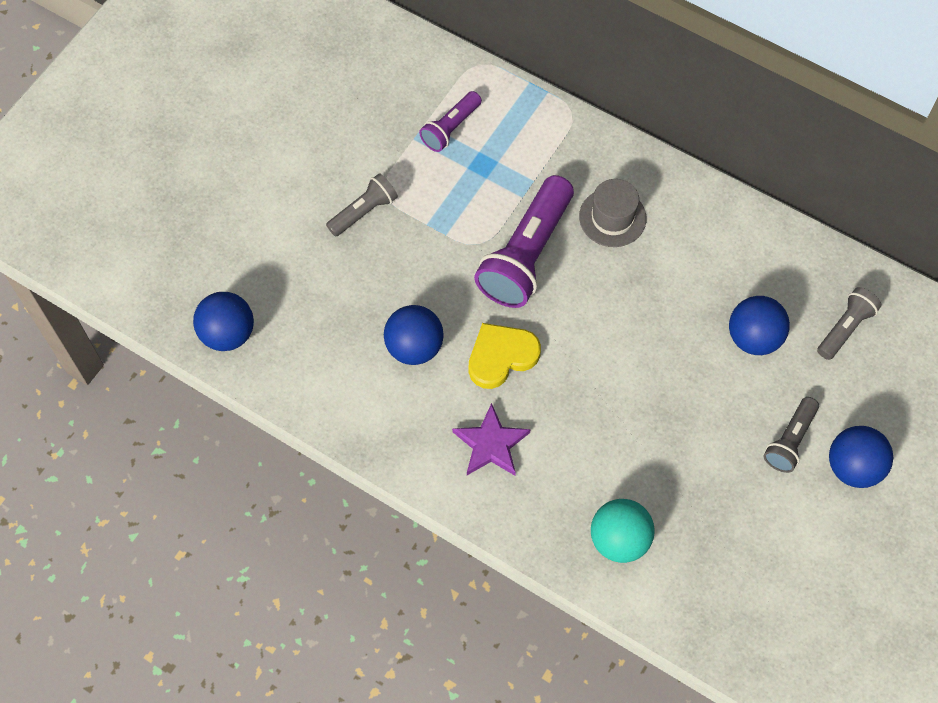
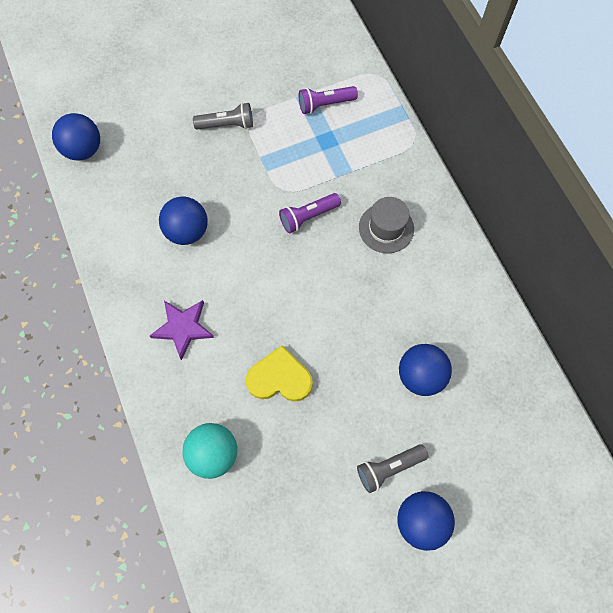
camera: 35 degrees right, 5 degrees up
yellow heart [469,323,541,389] -> yellow heart moved to [245,345,313,402]
purple flashlight [474,175,574,308] -> purple flashlight [279,193,341,233], size x0.53
grey flashlight [817,287,882,360] -> none

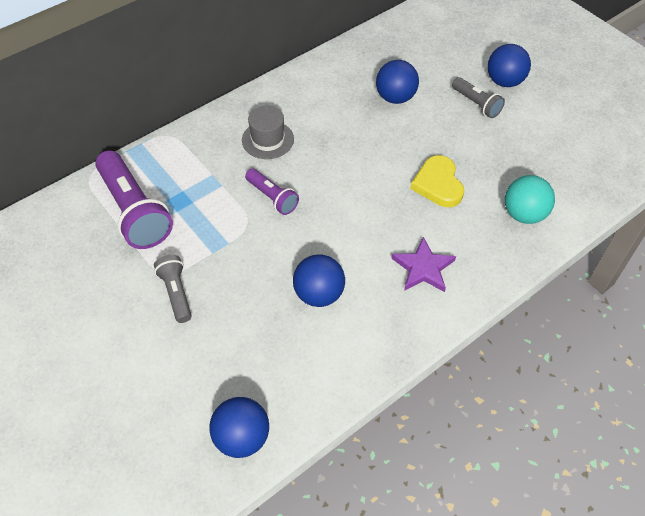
camera: 105 degrees left, 15 degrees down
purple flashlight [299,86,358,114] -> purple flashlight [95,151,173,249], size x1.87

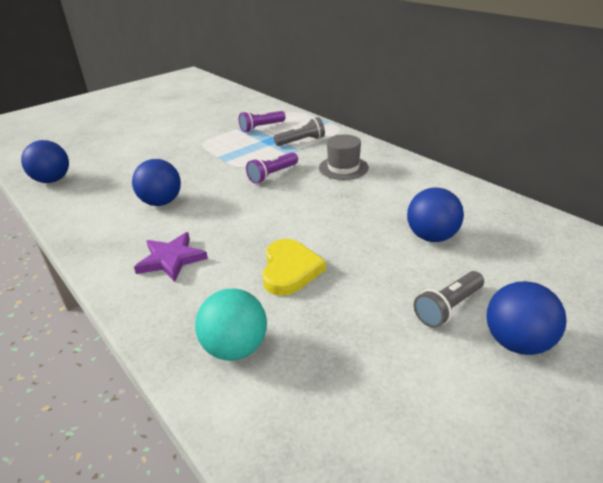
camera: 90 degrees right, 20 degrees down
purple flashlight [95,151,173,249] -> purple flashlight [239,111,285,132], size x0.53
grey flashlight [154,255,192,323] -> grey flashlight moved to [274,117,325,146]
yellow heart [410,155,464,207] -> yellow heart turned 105 degrees clockwise [262,239,326,296]

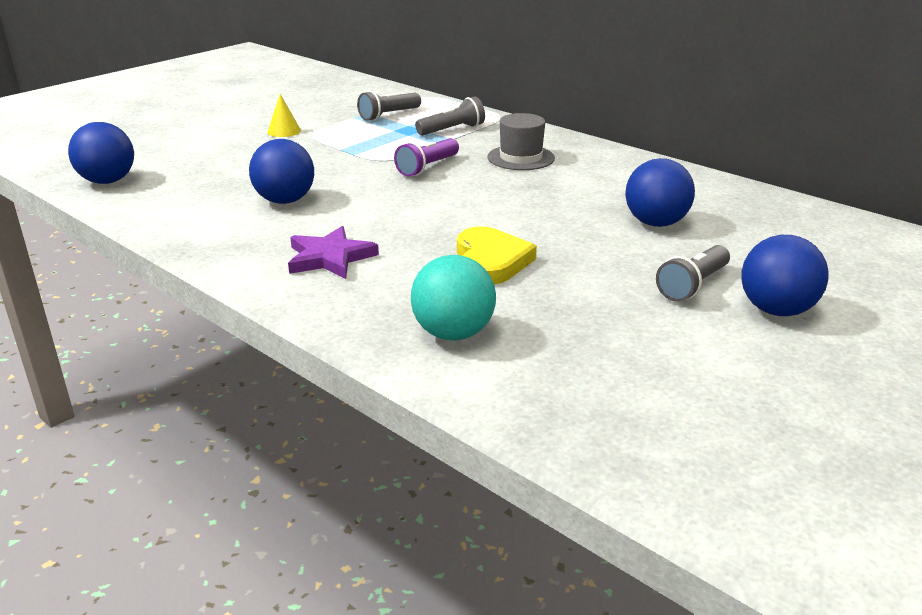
camera: 10 degrees left, 5 degrees down
purple flashlight [239,111,285,132] -> grey flashlight [357,91,421,121]
none -> yellow cone [267,94,301,137]

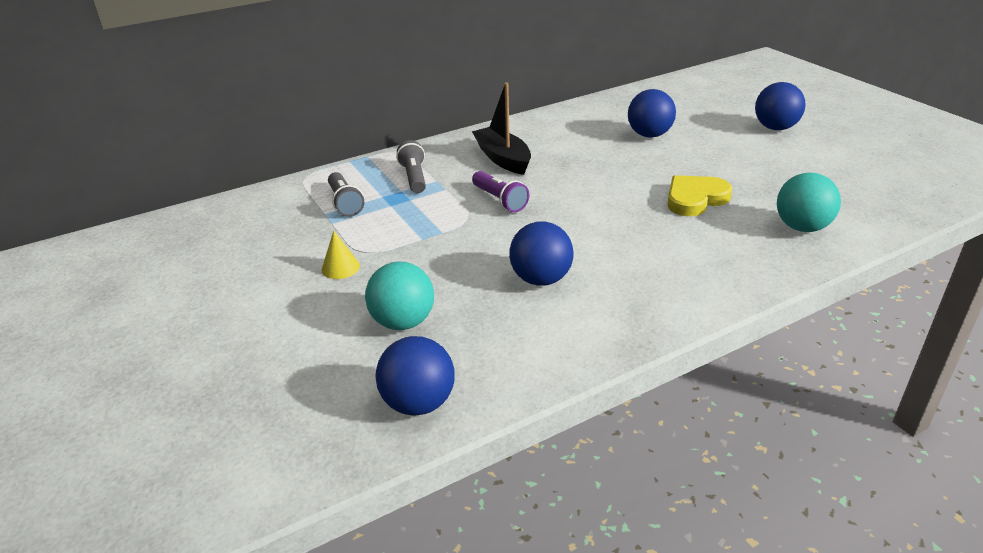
camera: 70 degrees left, 5 degrees up
purple star [288,226,379,279] -> none
yellow heart [457,226,537,284] -> yellow heart turned 45 degrees counterclockwise [667,175,732,216]
grey hat [488,113,555,170] -> black boat [472,82,531,175]
grey flashlight [656,245,730,302] -> none
none -> turquoise ball [365,262,434,330]

